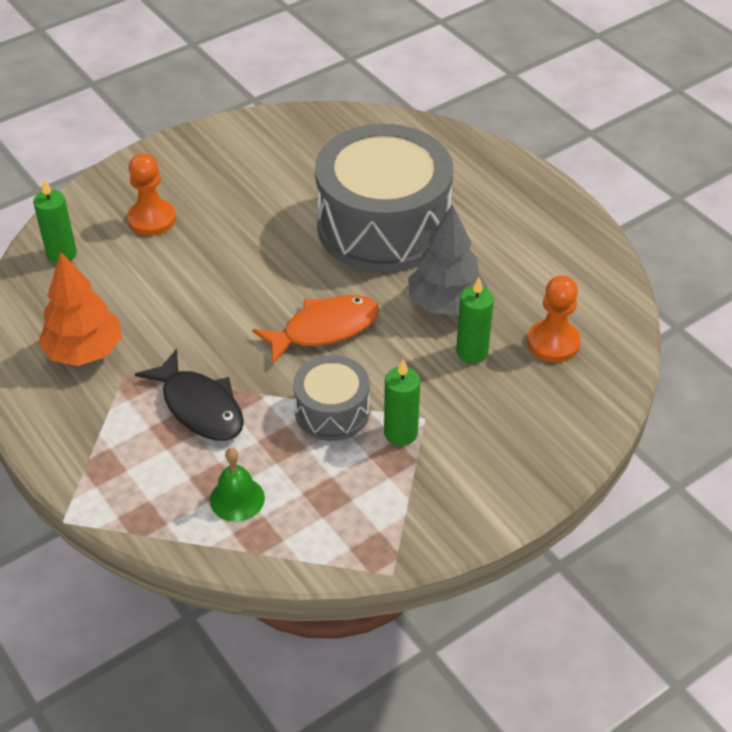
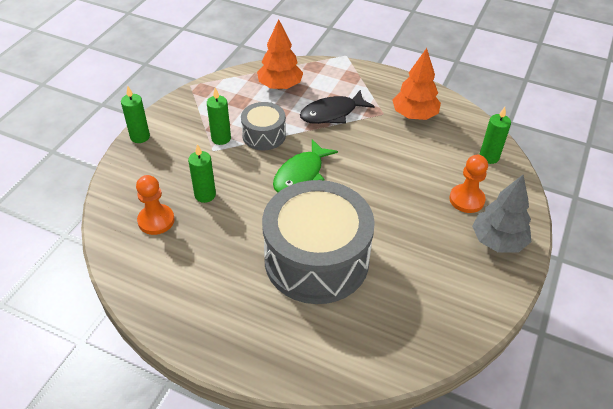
camera: 150 degrees right, 0 degrees up
black fish [135,349,244,441] -> black fish turned 45 degrees counterclockwise [300,90,375,124]
green bell [210,448,265,522] -> orange tree [257,19,303,90]
orange fish [252,295,379,364] -> green fish [273,139,338,192]
grey tree [408,204,488,316] -> grey tree moved to [472,175,531,253]
none -> green candle [121,86,150,143]

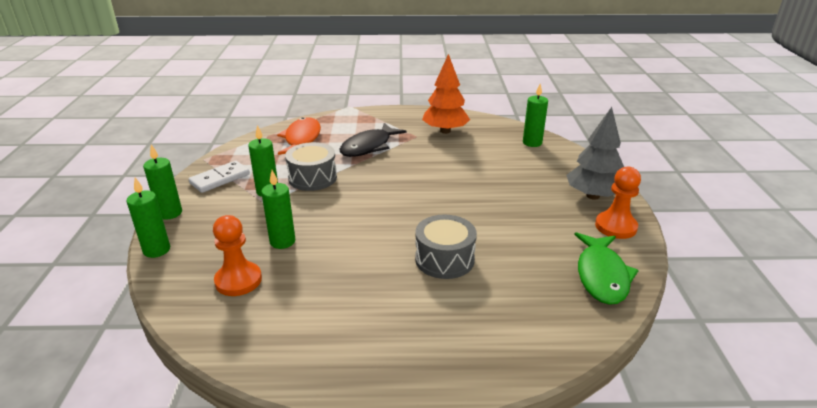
camera: 25 degrees left, 15 degrees down
orange tree [257,19,303,90] -> orange fish [277,117,321,155]
grey drum [262,180,375,304] -> grey drum [415,215,477,279], size x0.49
green fish [273,139,338,192] -> green fish moved to [574,232,639,305]
orange pawn [449,155,488,213] -> orange pawn moved to [595,167,641,239]
none -> green candle [126,178,170,258]
none -> white domino [189,161,250,193]

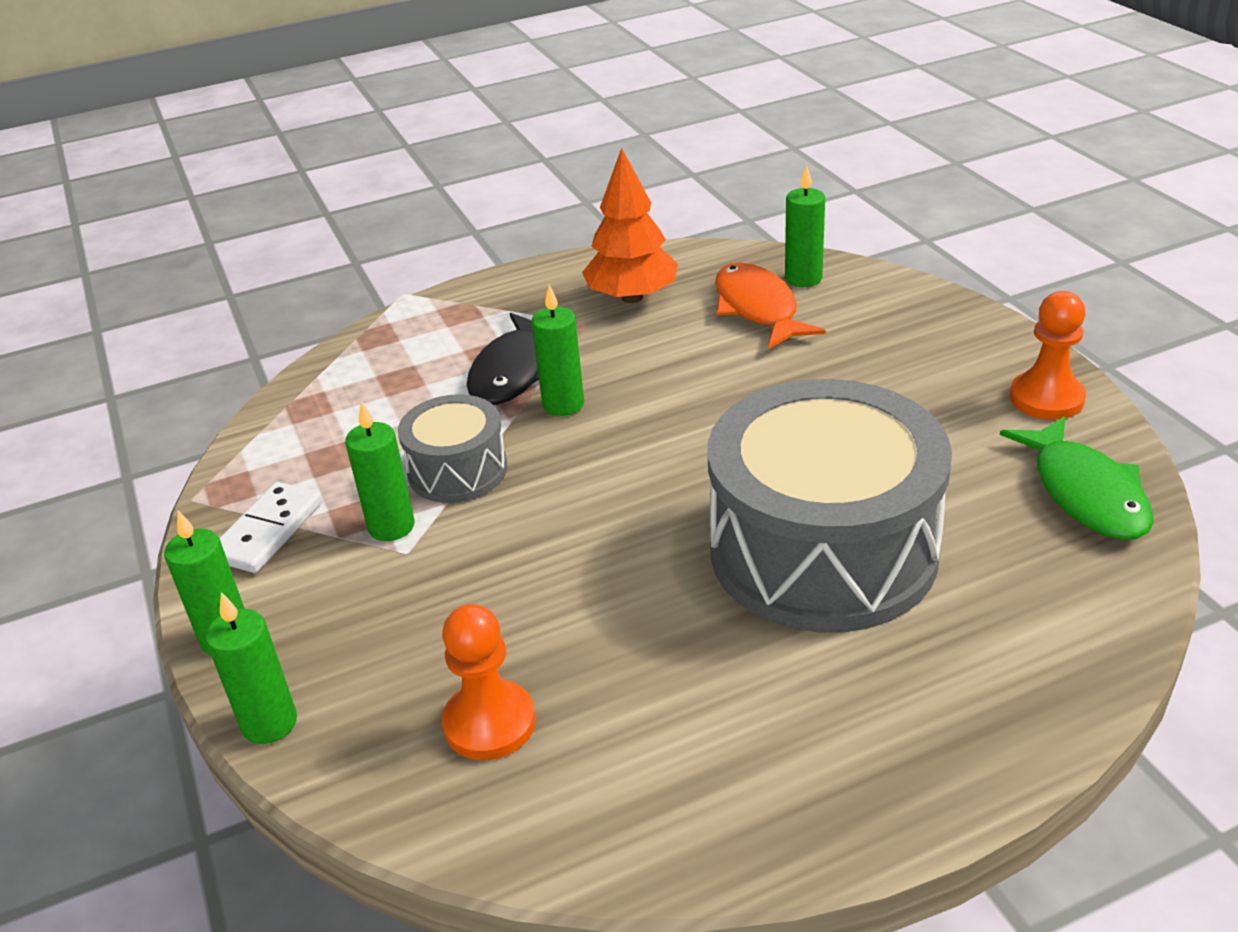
camera: 20 degrees left, 5 degrees up
green candle [261,170,296,249] -> green candle moved to [531,285,584,416]
orange fish [277,117,321,155] -> orange fish moved to [715,262,826,349]
grey drum [415,215,477,279] -> grey drum [708,379,952,632], size x2.02
grey tree [566,107,624,200] -> none

